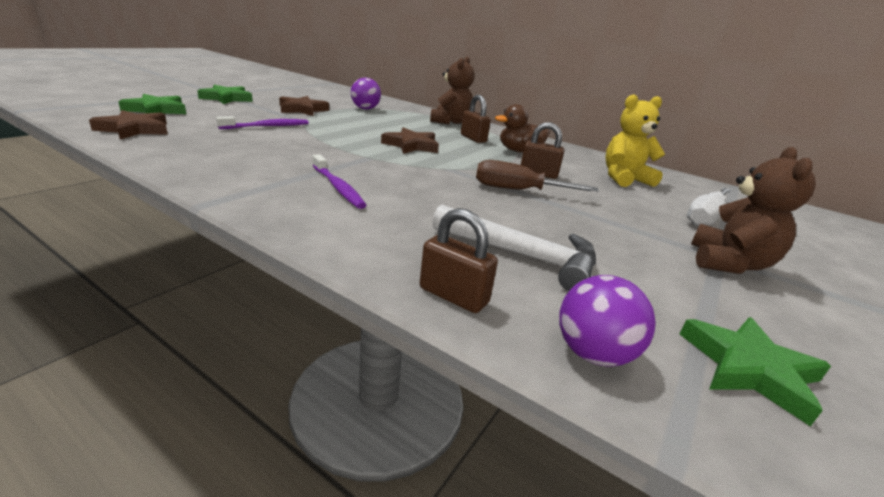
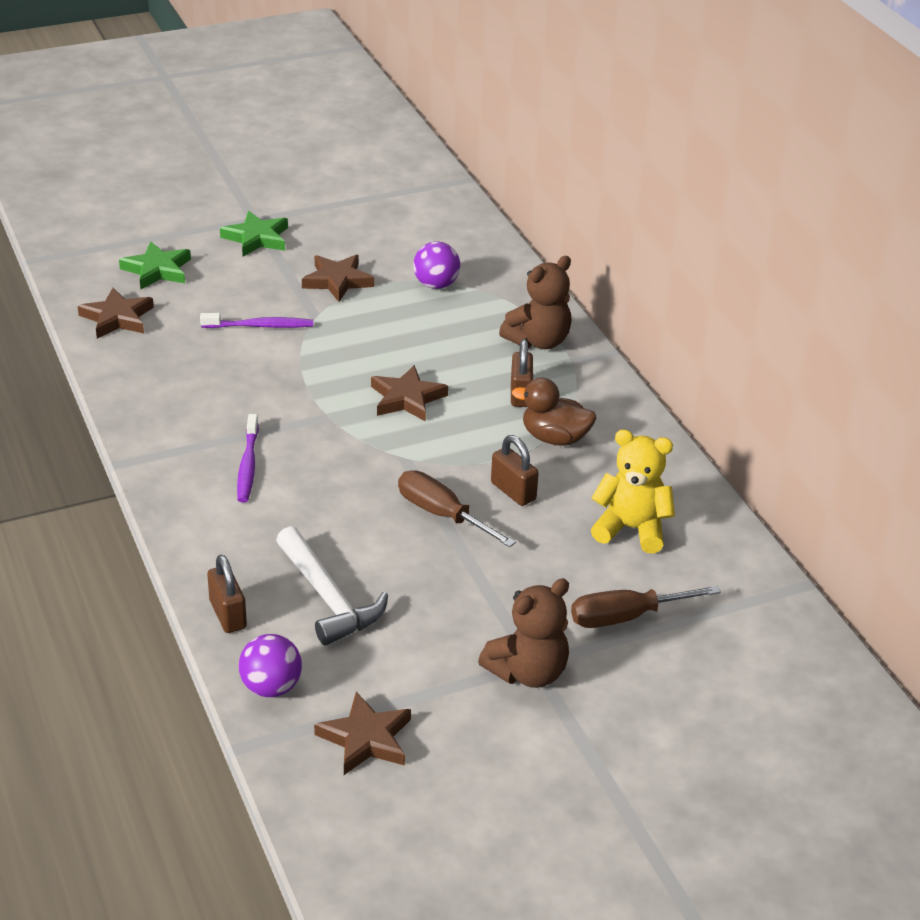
camera: 35 degrees right, 10 degrees up
green star [680,317,831,427] -> brown star [314,692,411,775]
white screwdriver [687,187,731,226] -> brown screwdriver [571,585,721,628]

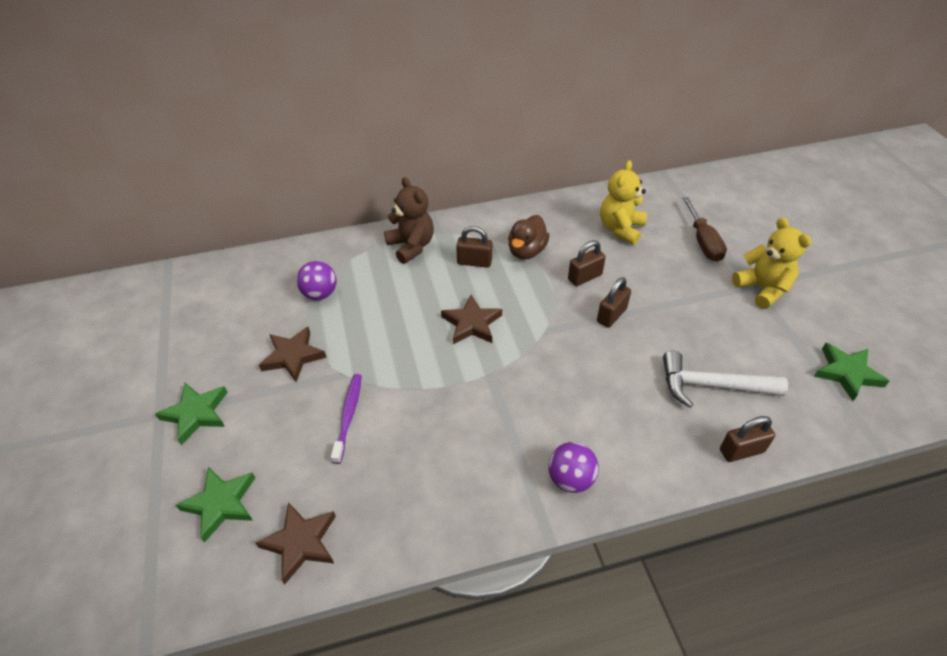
camera: 80 degrees left, 10 degrees up
purple toothbrush [237,414,259,503] -> none
purple ball [239,634,302,697] -> purple ball moved to [548,442,599,493]
white hammer [276,526,388,646] -> white hammer turned 150 degrees counterclockwise [663,351,788,408]
brown star [314,692,411,775] -> green star [814,343,889,401]
brown screwdriver [398,471,516,547] -> brown padlock [597,277,631,328]
brown teddy bear [478,578,569,688] -> yellow teddy bear [732,217,812,309]

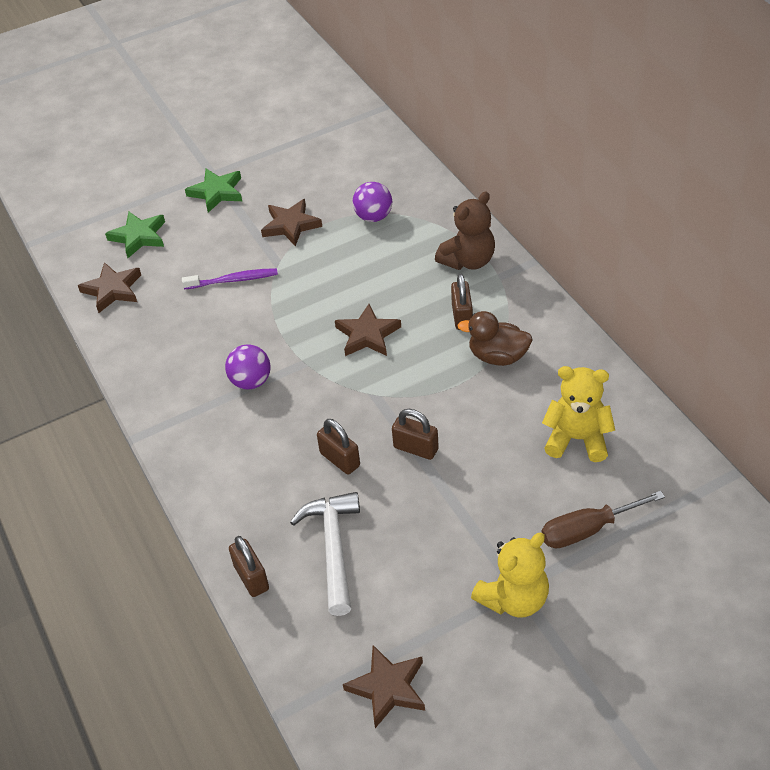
camera: 80 degrees right, 0 degrees up
purple ball [548,442,599,493] -> purple ball moved to [225,344,271,390]
brown padlock [568,240,606,286] -> brown padlock moved to [317,419,360,474]
green star [814,343,889,401] -> brown star [343,645,425,728]

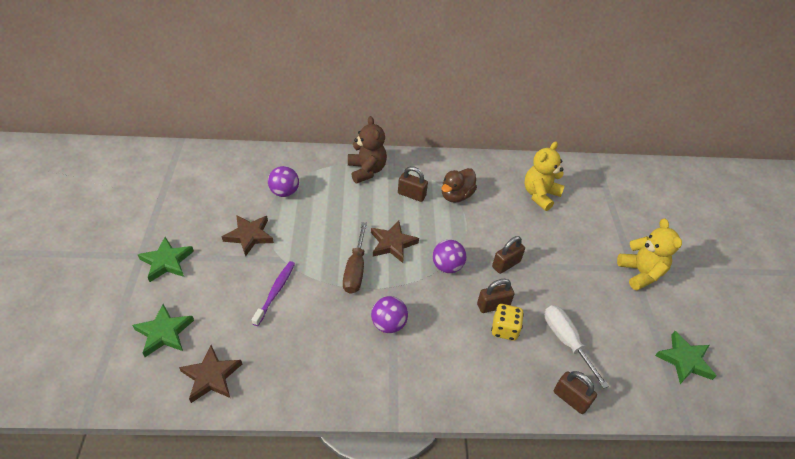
camera: 70 degrees left, 0 degrees up
brown padlock [229,536,269,597] -> brown padlock turned 45 degrees clockwise [554,371,597,414]
white hammer [290,492,360,616] -> white screwdriver [544,305,609,389]
brown star [343,645,425,728] -> green star [655,331,716,384]
brown screwdriver [541,491,665,549] -> brown screwdriver moved to [343,222,367,294]
none -> purple ball [433,240,466,273]
none -> yellow dice [491,304,524,341]

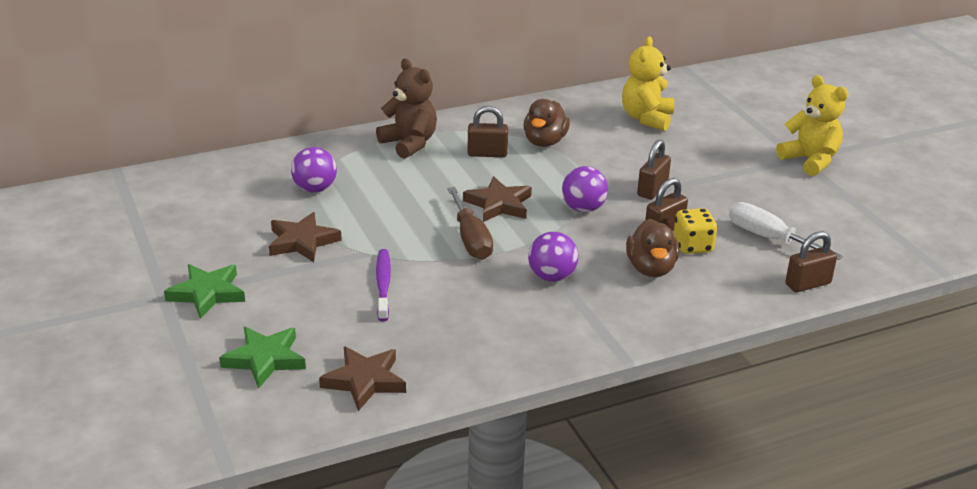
camera: 20 degrees left, 15 degrees down
brown padlock [554,371,597,414] -> brown padlock turned 45 degrees counterclockwise [785,231,837,292]
green star [655,331,716,384] -> none
none -> brown duck [626,219,679,277]

